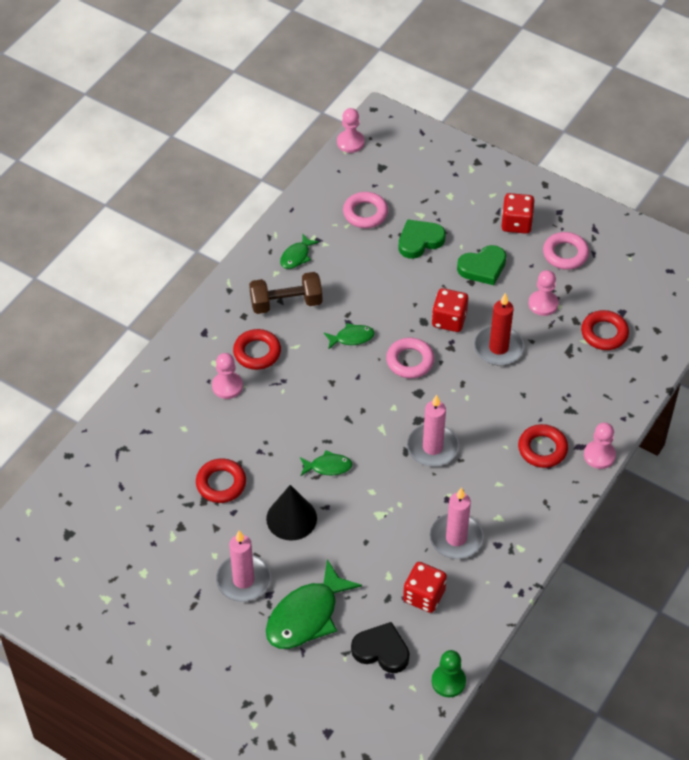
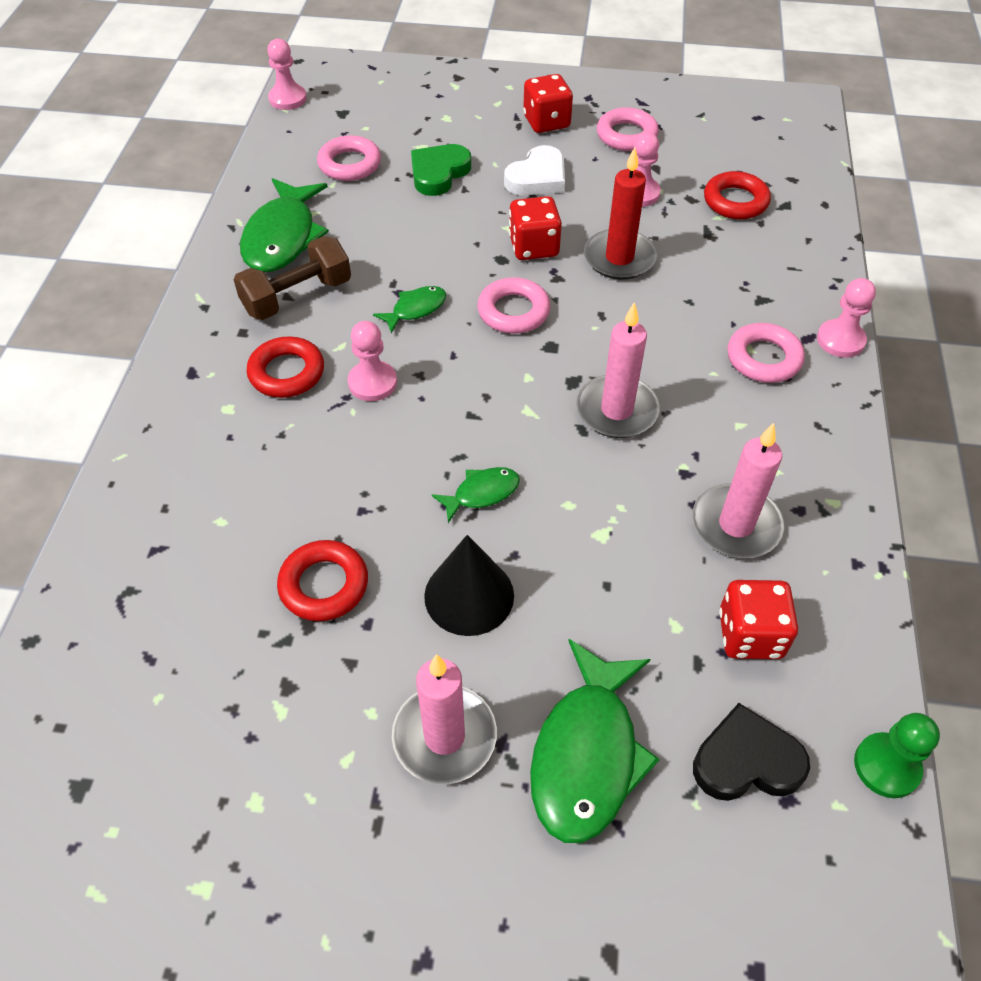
camera: 25 degrees left, 0 degrees up
pink pawn [212,353,243,399] -> pink pawn moved to [348,321,397,401]
green fish [280,233,319,269] -> green fish [240,178,329,272], size x1.98
green heart [457,245,506,285] -> white heart [504,145,565,196]
red ring [518,424,568,468] -> pink ring [727,323,805,383]

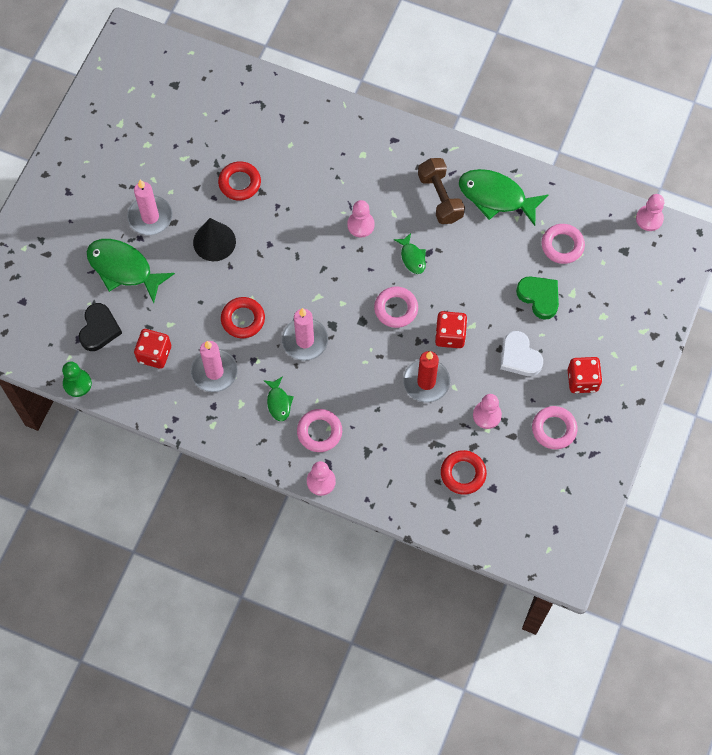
camera: 105 degrees right, 15 degrees up
red ring [246,336,324,398] -> red ring moved to [221,297,265,338]
green fish [432,467,520,523] -> green fish moved to [263,376,294,421]

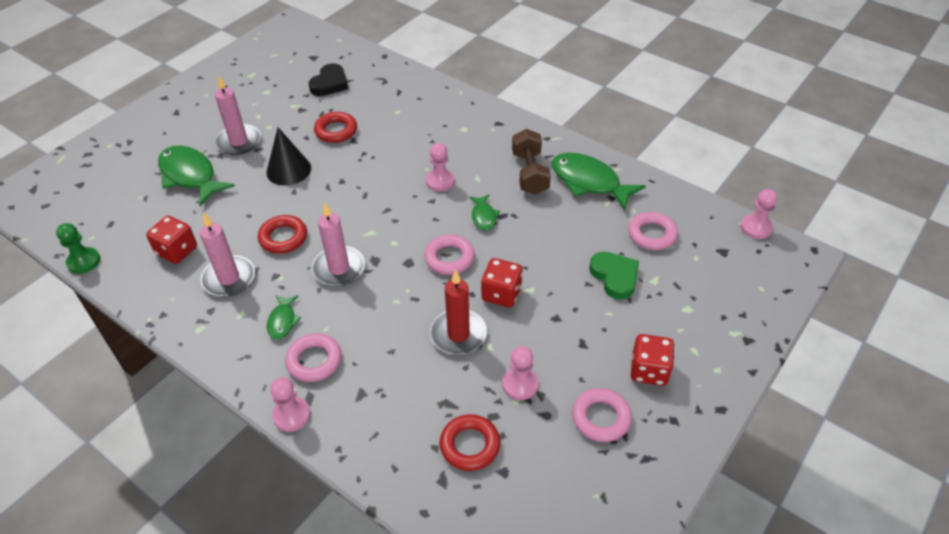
camera: 15 degrees right, 20 degrees down
black heart [79,303,122,351] -> black heart moved to [309,63,348,96]
white heart [500,331,543,376] -> none

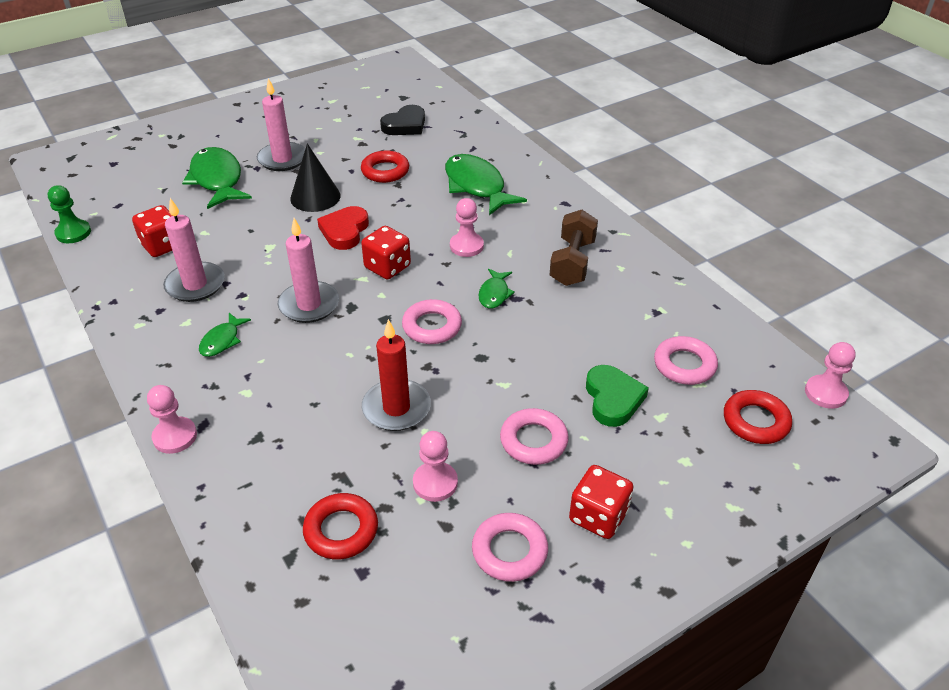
camera: 20 degrees right, 5 degrees down
red ring [258,215,307,254] -> red ring moved to [724,390,792,444]
pink ring [285,333,342,382] -> pink ring moved to [500,408,569,465]
red dice [481,258,523,308] -> red dice moved to [361,226,411,279]
green fish [552,153,646,211] -> green fish moved to [445,154,527,215]
none -> red heart [317,206,369,250]

